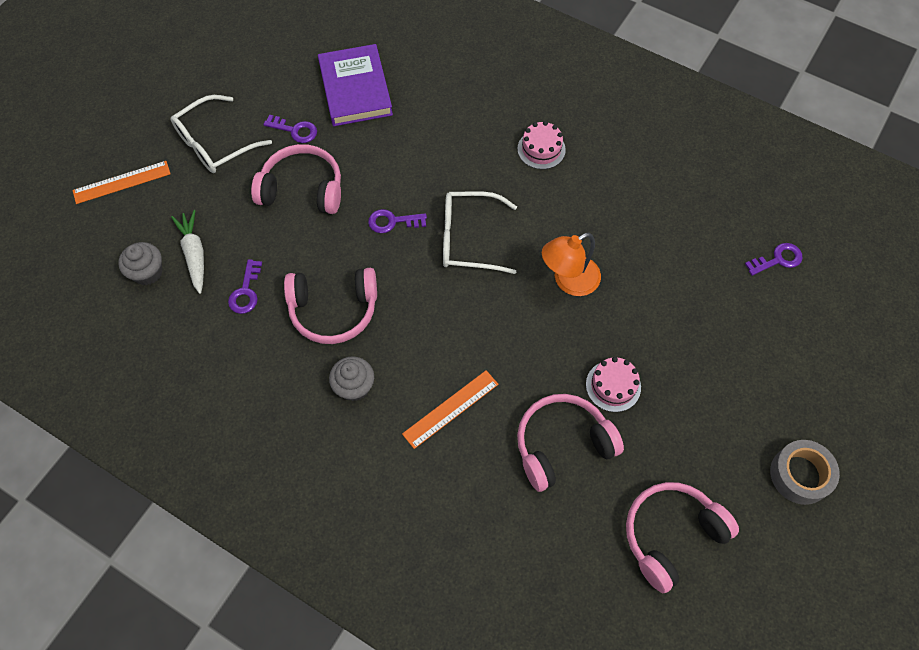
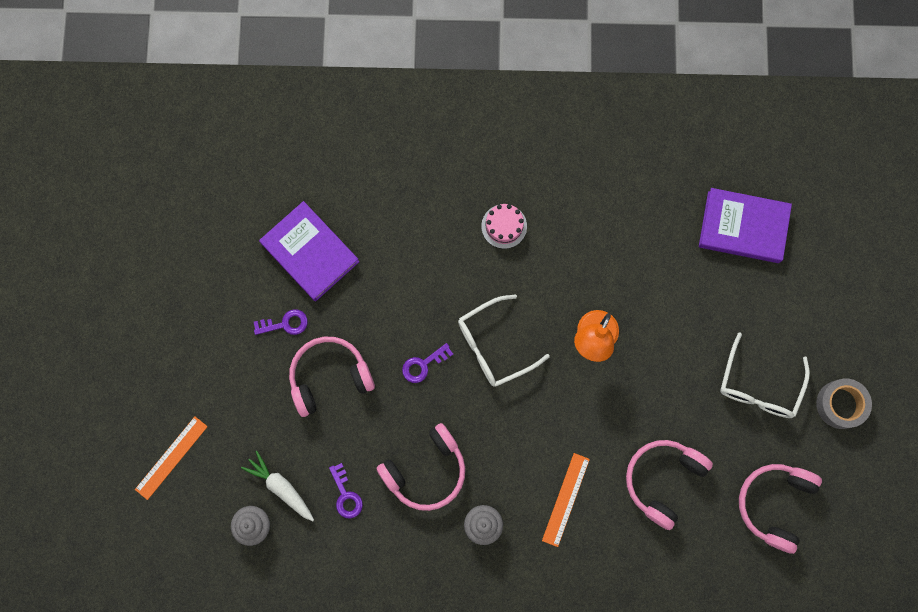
camera: 30 degrees left, 15 degrees up
white glasses [171,95,272,173] -> white glasses moved to [720,332,810,418]
pink cake [586,357,641,412] -> none
purple key [745,243,803,276] -> purple book [699,188,792,263]

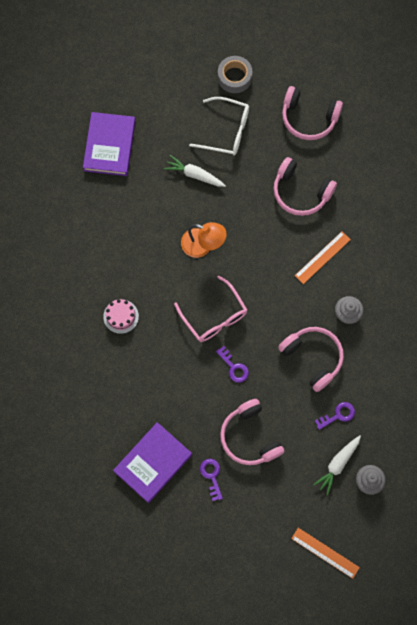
camera: 95 degrees left, 5 degrees down
white glasses [458,295,550,387] -> pink glasses [174,276,247,342]
orange ruler [542,453,590,547] -> orange ruler turned 60 degrees counterclockwise [295,231,351,284]
none -> white carrot [164,155,226,187]

